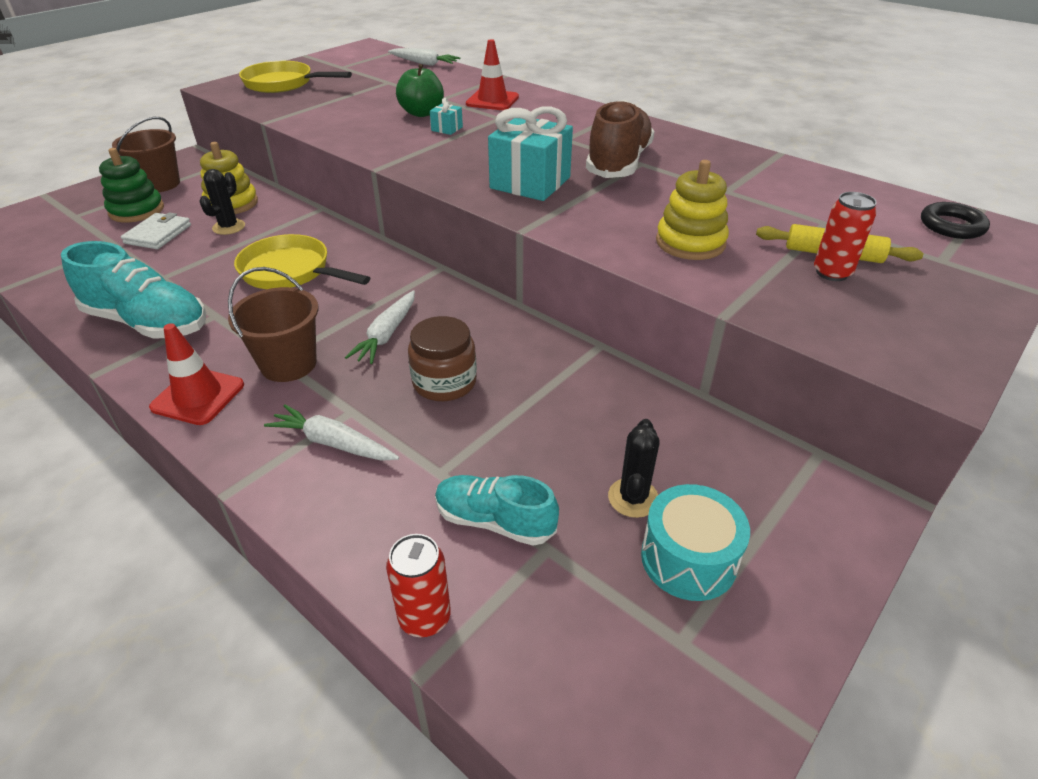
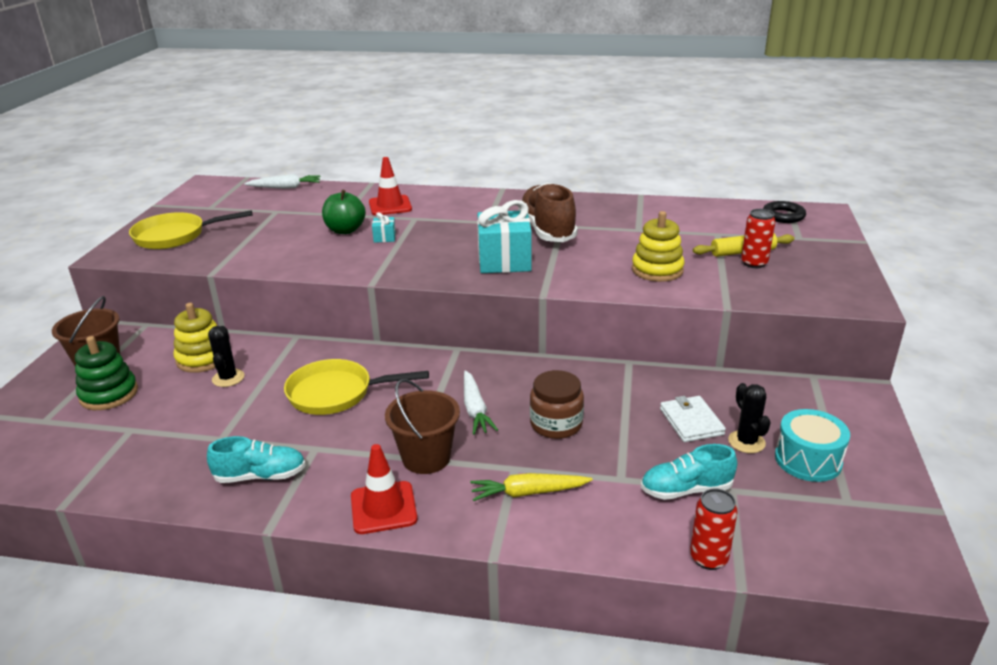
camera: 30 degrees left, 10 degrees down
turquoise shoe [61,241,206,339] -> turquoise shoe [207,436,306,483], size x0.63
white wallet [121,212,191,249] -> white wallet moved to [660,396,726,442]
white carrot [264,404,399,461] -> yellow carrot [470,473,593,501]

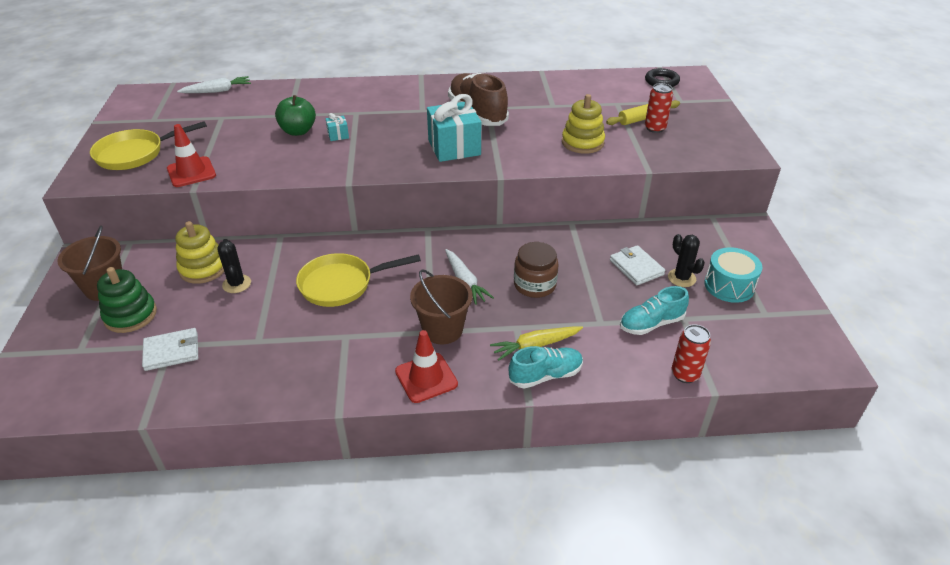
camera: 15 degrees left, 10 degrees up
turquoise shoe [207,436,306,483] -> turquoise shoe moved to [509,346,583,389]
red traffic cone [369,157,412,215] -> red traffic cone moved to [167,124,216,187]
none -> white wallet [142,328,198,371]

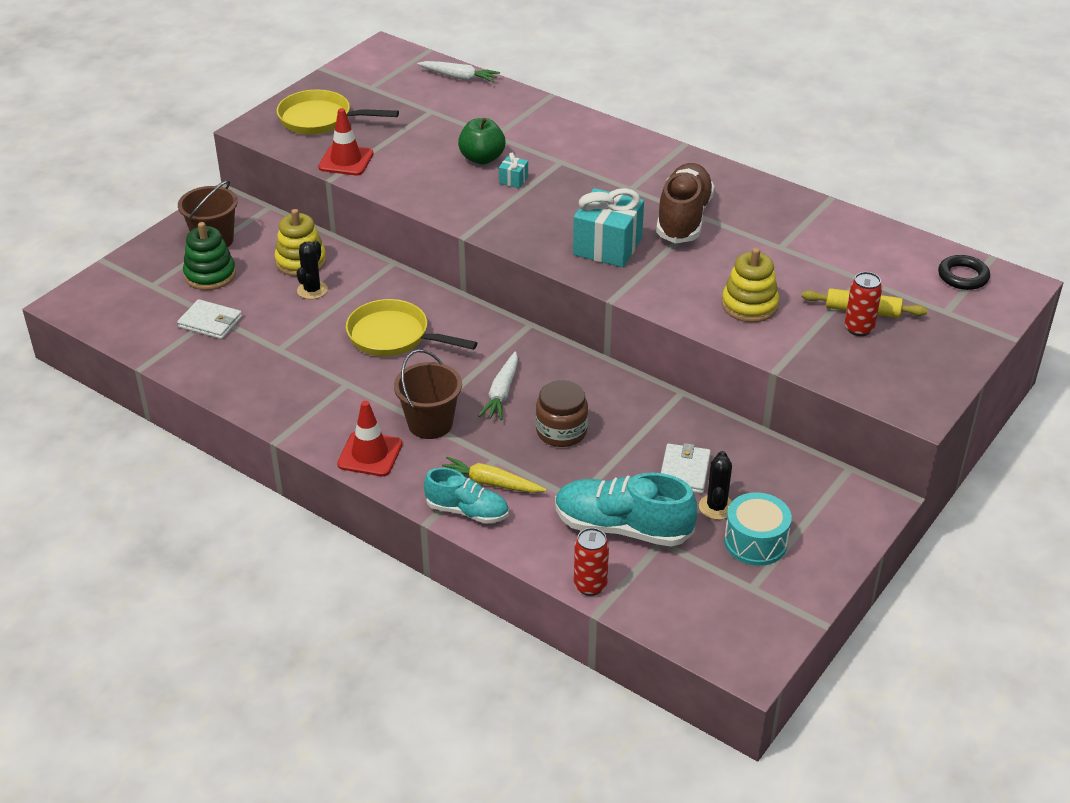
camera: 40 degrees right, 0 degrees up
turquoise shoe [620,286,689,335] -> turquoise shoe [555,473,697,547], size x1.60

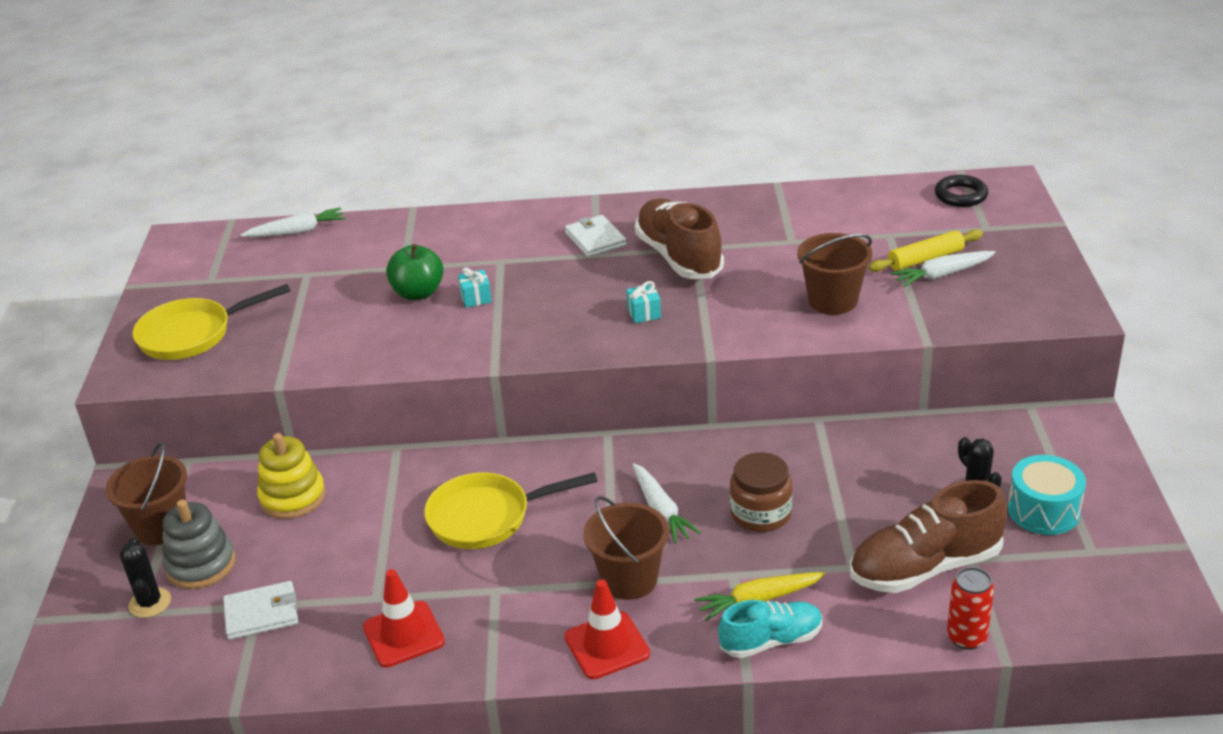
camera: 35 degrees left, 5 degrees down
green stacking toy [183,222,236,290] -> grey stacking toy [163,500,235,589]
black cactus [297,240,328,299] -> black cactus moved to [120,538,171,618]
red traffic cone [318,108,374,175] -> red traffic cone moved to [363,569,445,667]
turquoise shoe [555,473,697,547] -> brown shoe [850,480,1007,593]
turquoise gift [573,188,644,267] -> turquoise gift [626,281,661,323], size x0.44
white wallet [661,443,711,494] -> white wallet moved to [565,215,627,257]
yellow stacking toy [722,248,779,322] -> brown bucket [797,233,872,315]
red can [845,272,882,336] -> white carrot [891,251,996,287]

